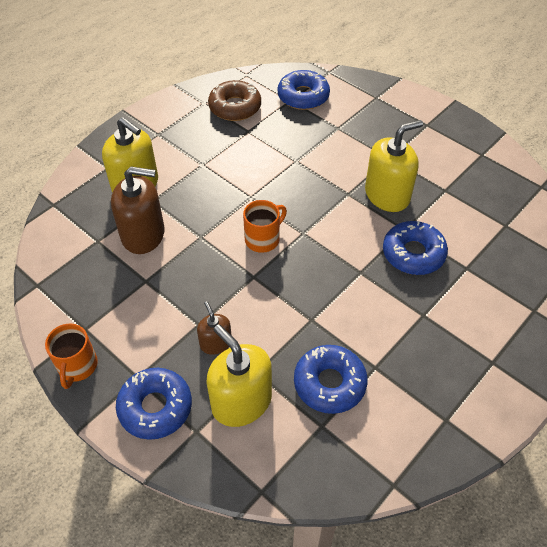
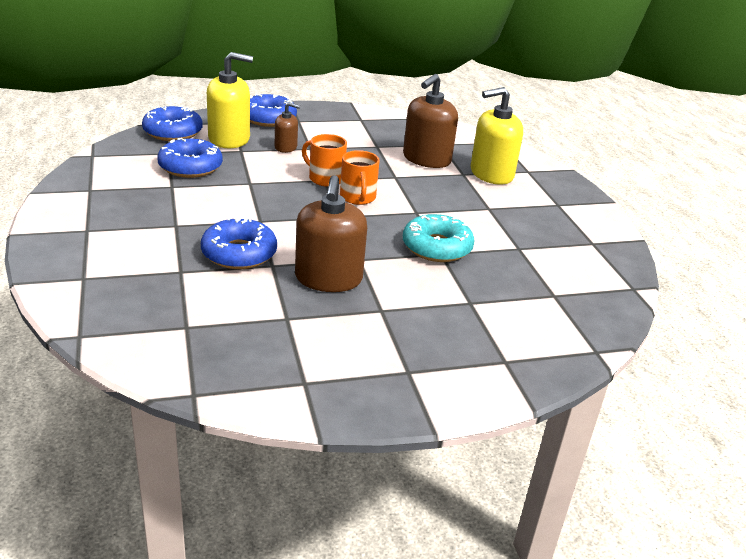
camera: 120 degrees right, 20 degrees down
orange mug [45,323,98,389] -> orange mug moved to [302,134,347,187]
brown donut [208,80,261,121] -> none
blue donut [278,70,330,110] -> blue donut moved to [142,105,203,141]
yellow soap dispenser [365,120,423,212] -> brown soap dispenser [295,175,367,292]
none -> turquoise donut [403,214,475,262]

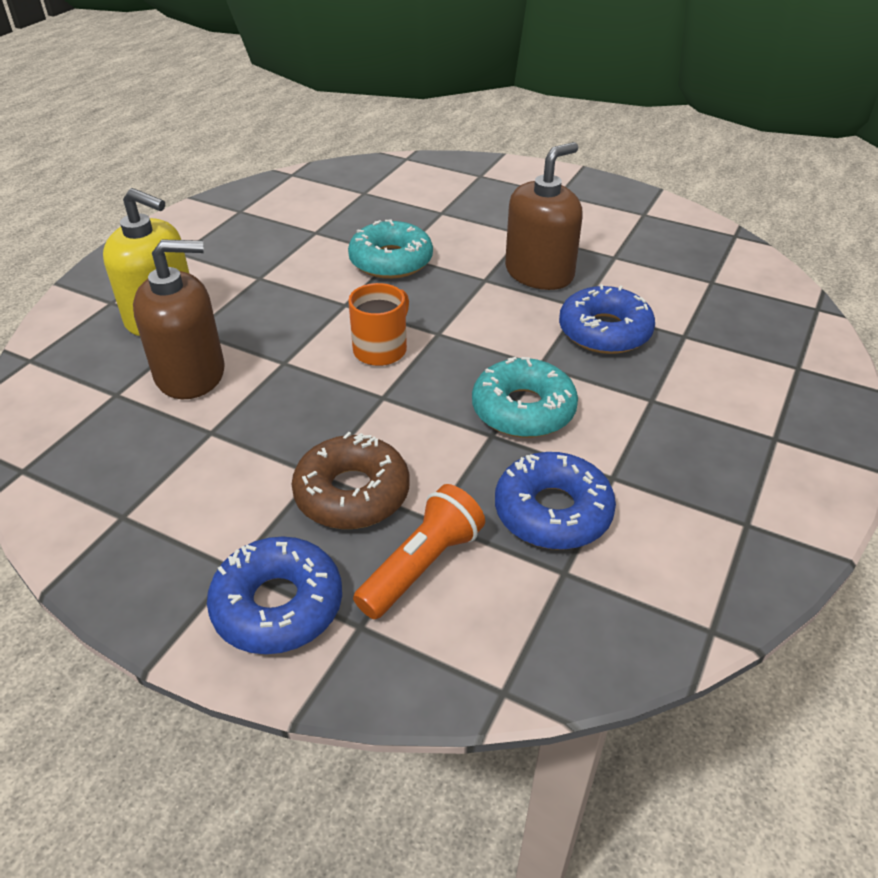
camera: 135 degrees left, 10 degrees up
blue donut [142,105,203,141] -> none
yellow soap dispenser [207,52,253,148] -> orange flashlight [353,484,485,619]
brown soap dispenser [275,102,300,153] -> brown donut [292,432,409,529]
orange mug [302,134,347,187] -> none
none -> turquoise donut [472,357,578,438]

